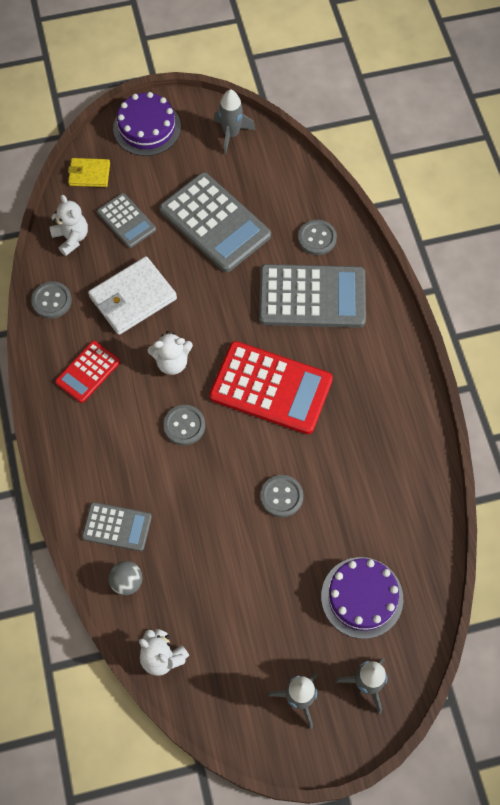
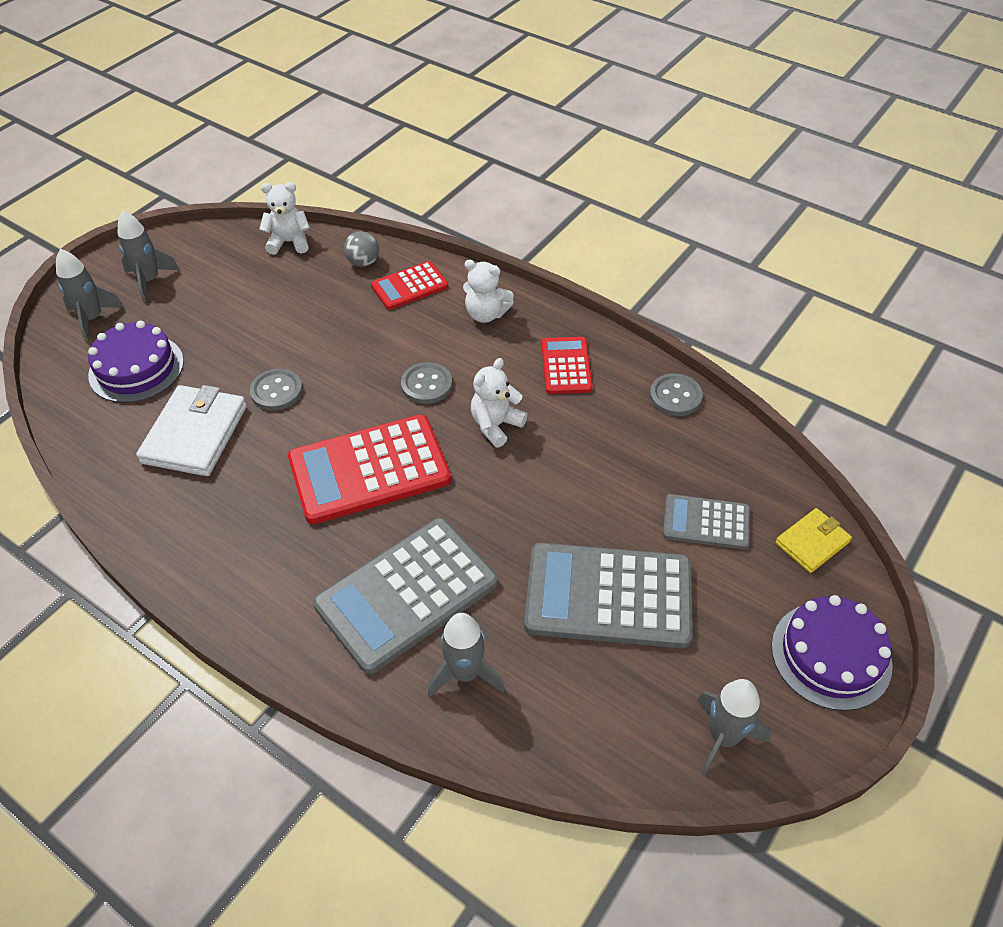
camera: 140 degrees right, 15 degrees down
white teddy bear [49,195,88,256] -> white teddy bear moved to [463,260,514,323]
grey calculator [82,502,152,551] -> red calculator [371,261,448,310]
white wallet [88,256,177,335] -> white wallet moved to [136,385,247,476]
grey button [298,220,337,255] -> grey rocket [428,613,505,697]

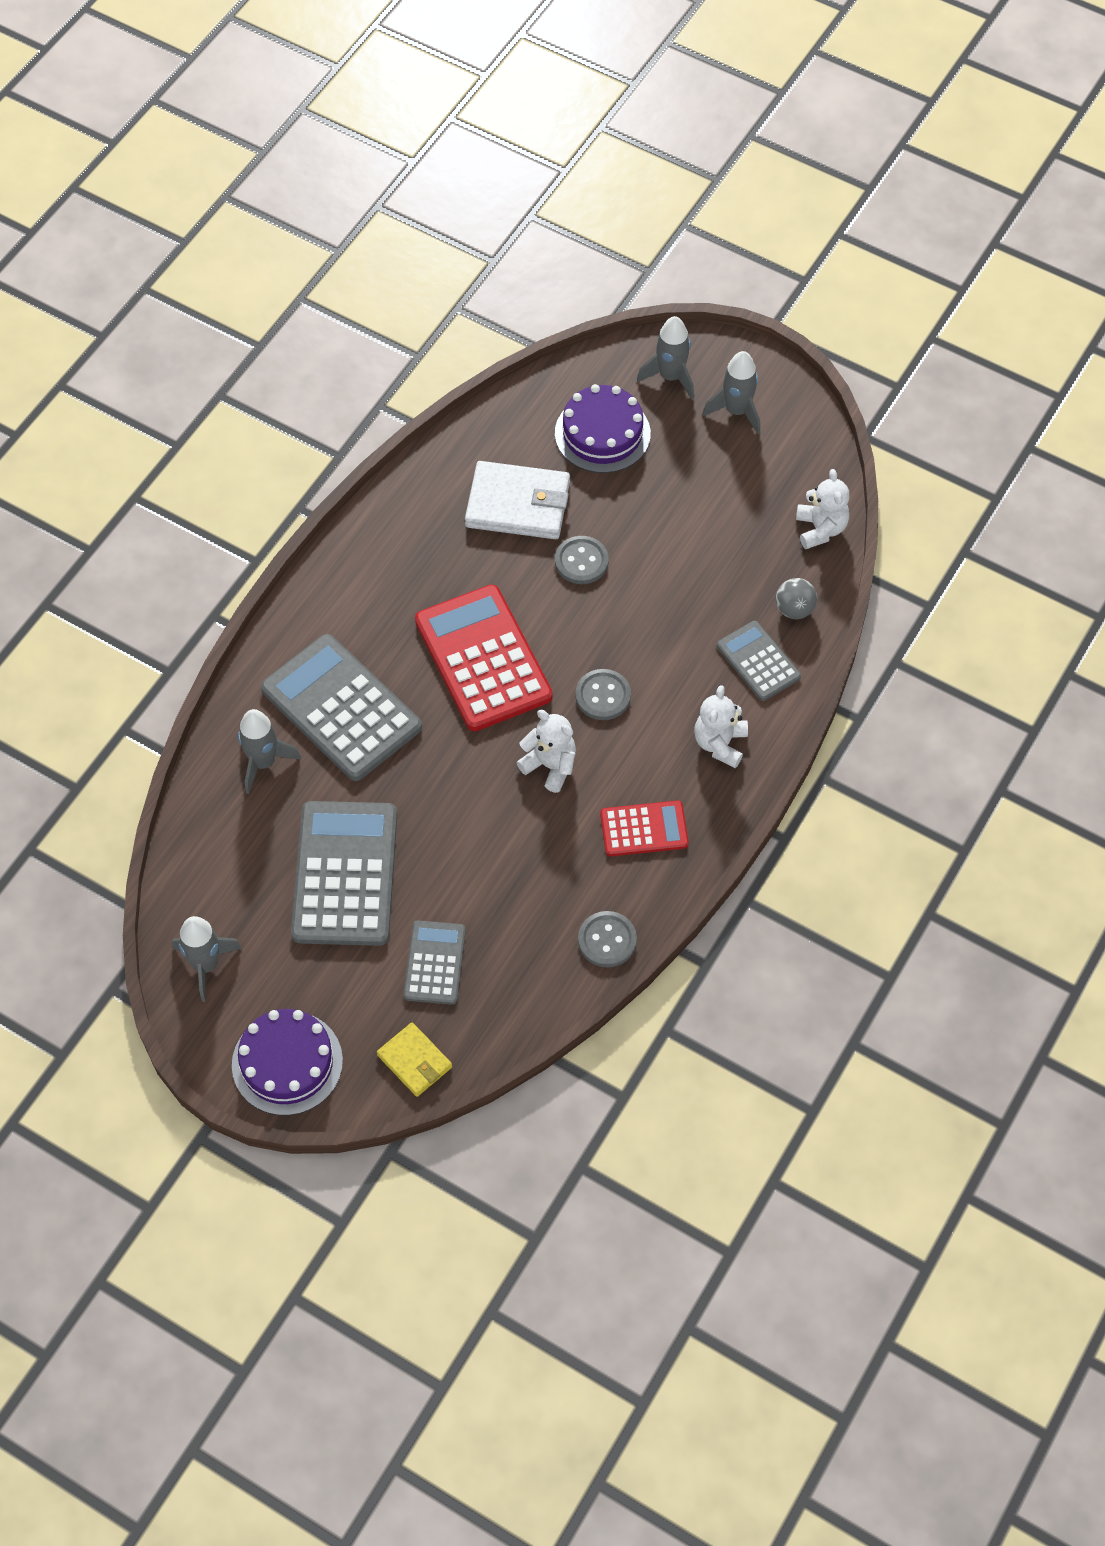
camera: 85 degrees right, 10 degrees up
red calculator [371,261,448,310] -> grey calculator [717,621,801,701]

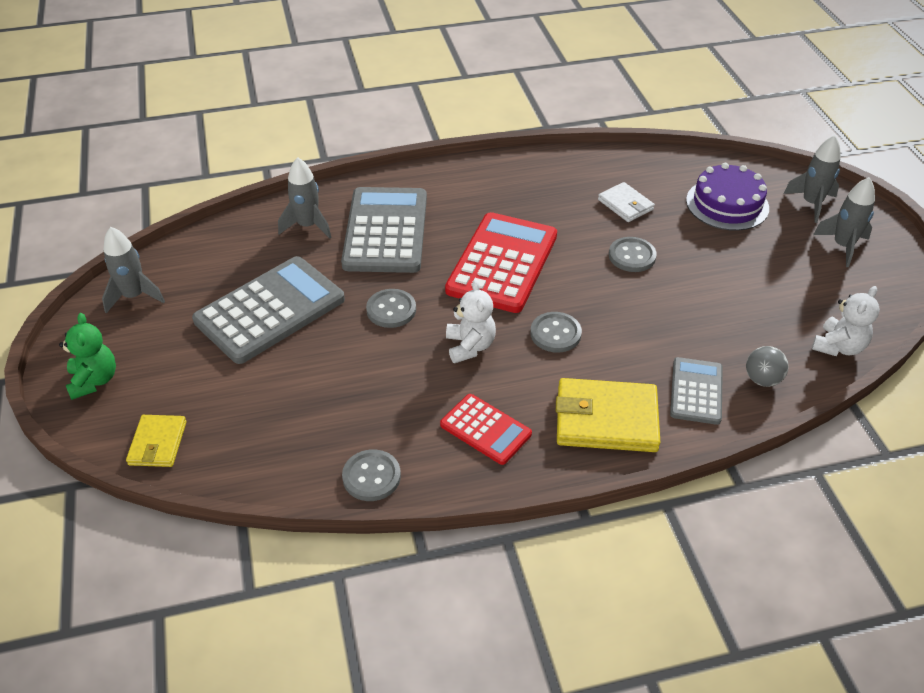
camera: 45 degrees right, 15 degrees down
purple cake [232,1009,343,1116] -> green teddy bear [59,313,116,400]
grey calculator [403,921,466,1005] -> none
white wallet [465,461,570,539] -> white wallet [598,182,655,222], size x0.58
white teddy bear [694,685,748,768] -> yellow wallet [556,378,661,452]
none -> grey button [366,289,416,328]

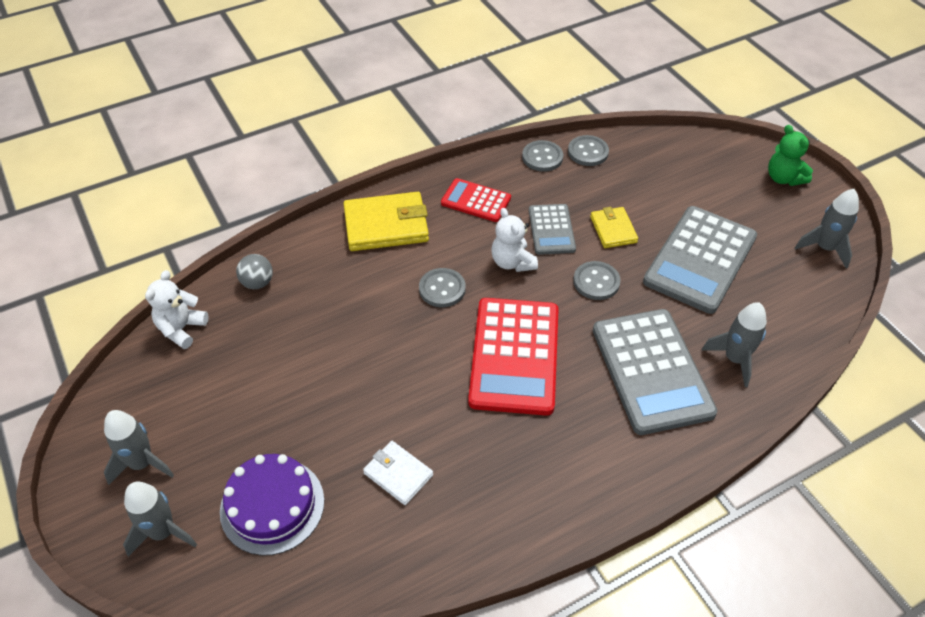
camera: 165 degrees right, 5 degrees up
yellow wallet [126,415,187,467] -> yellow wallet moved to [590,207,638,248]
grey button [609,237,657,272] -> grey button moved to [568,135,609,166]
grey calculator [670,357,723,425] -> grey calculator moved to [529,204,576,255]

